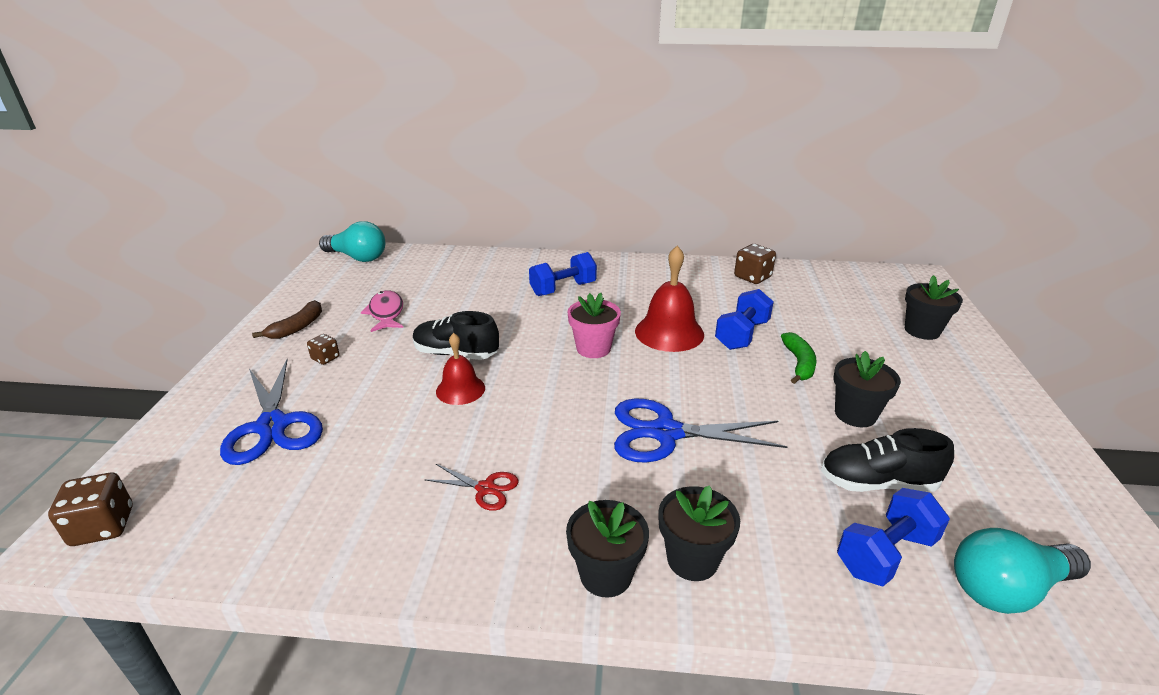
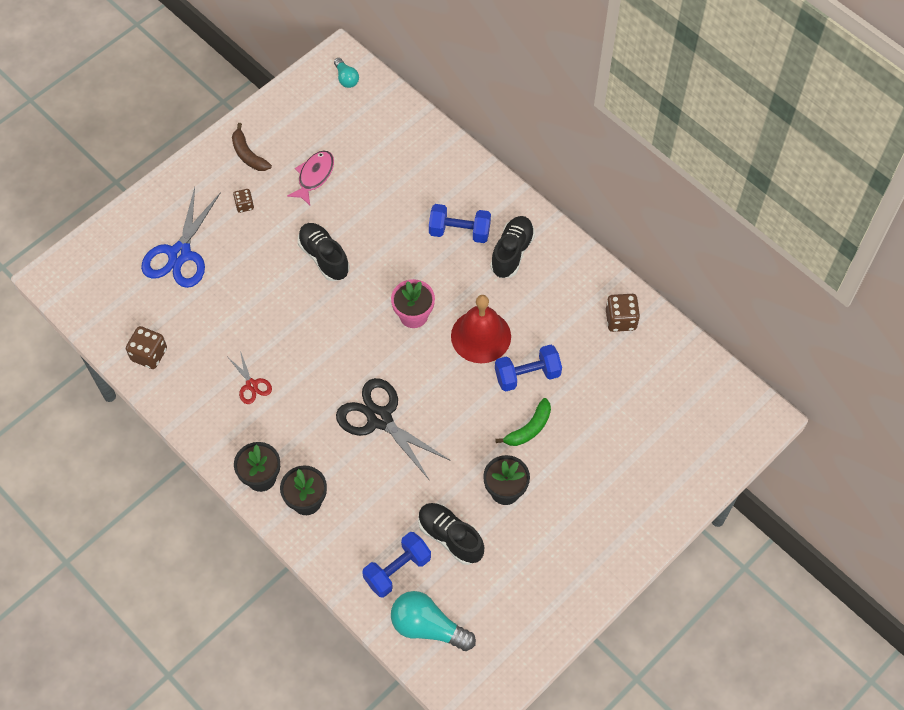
camera: 40 degrees right, 30 degrees up
brown dice [48,473,133,546] -> brown dice moved to [126,326,167,369]
brown banana [252,300,322,339] -> brown banana turned 75 degrees clockwise [232,123,272,171]
turquoise light bulb [319,221,385,262] -> turquoise light bulb [334,58,359,88], size x0.54
red bell [436,333,485,405] -> none
blue scissors [614,399,788,463] -> black scissors [336,378,451,481]
blue dumbbell [837,488,950,586] -> blue dumbbell turned 45 degrees counterclockwise [362,532,431,598]
black flower pot [905,275,963,340] -> none
none -> black shoe [490,216,535,278]

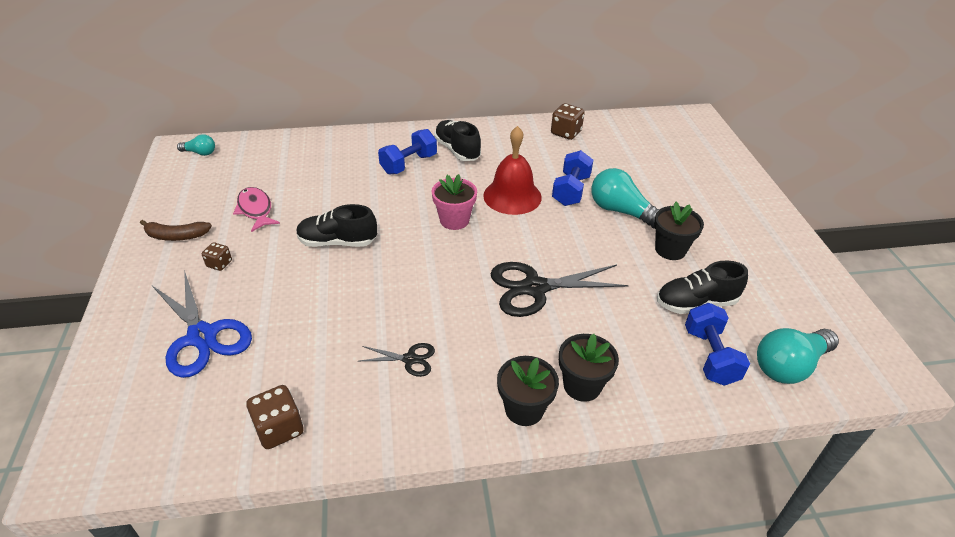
camera: 55 degrees left, 20 degrees down
red scissors [229,351,272,404] -> black scissors [360,343,435,377]
green banana [495,398,551,446] -> turquoise light bulb [591,168,660,229]

